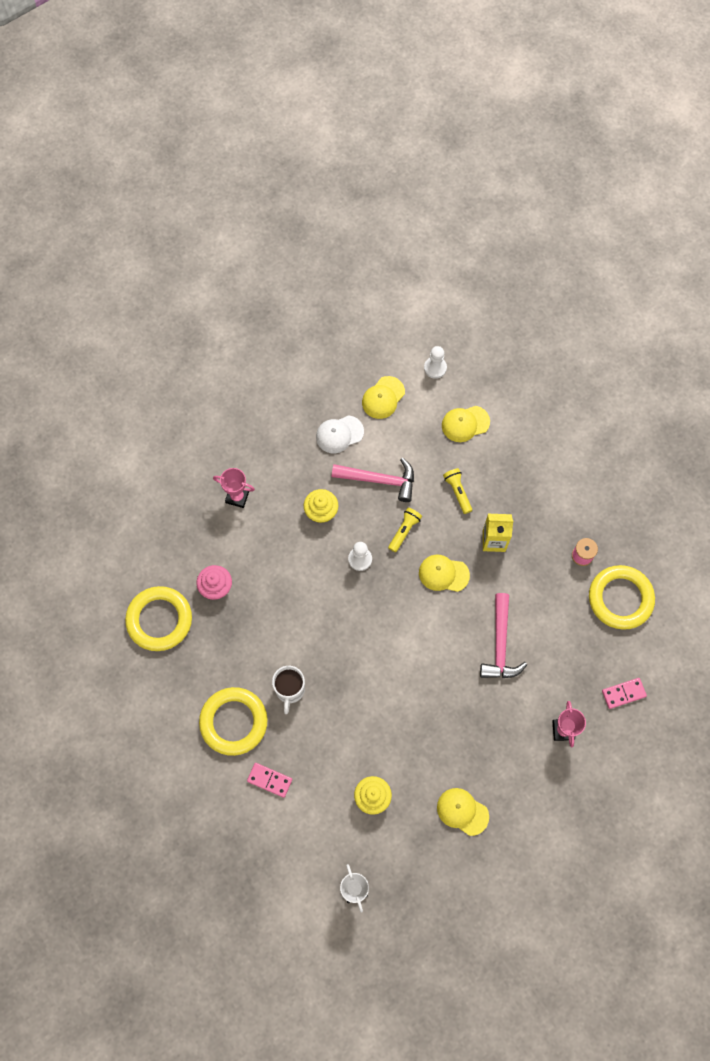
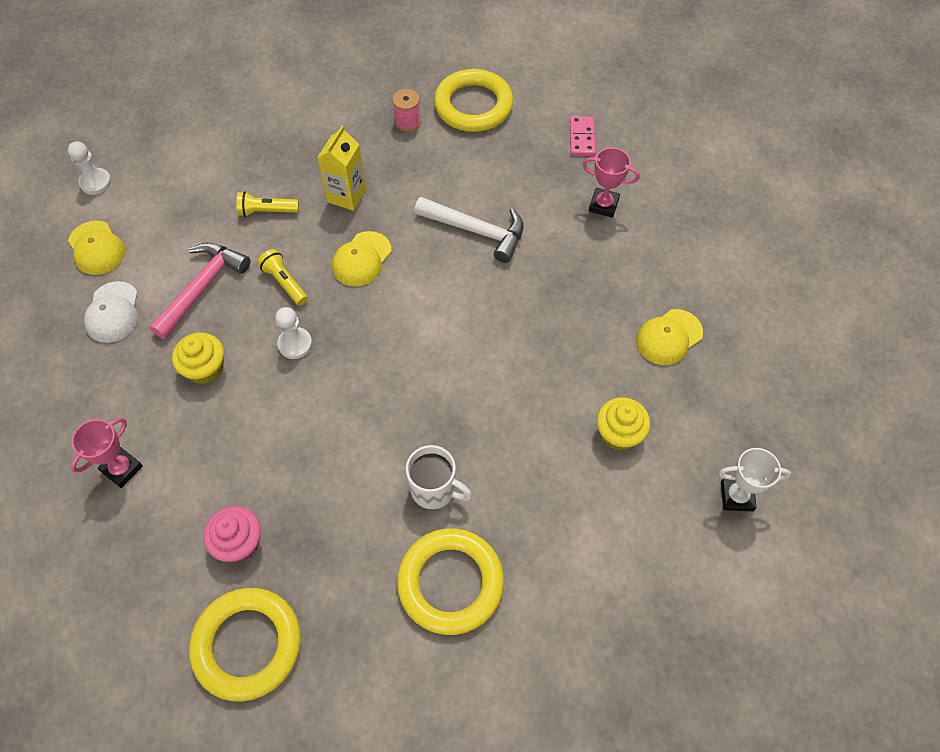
camera: 70 degrees left, 10 degrees down
pink domino [247,763,292,798] -> none
yellow cap [442,406,490,442] -> none
pink hammer [480,593,527,678] -> white hammer [414,197,524,263]

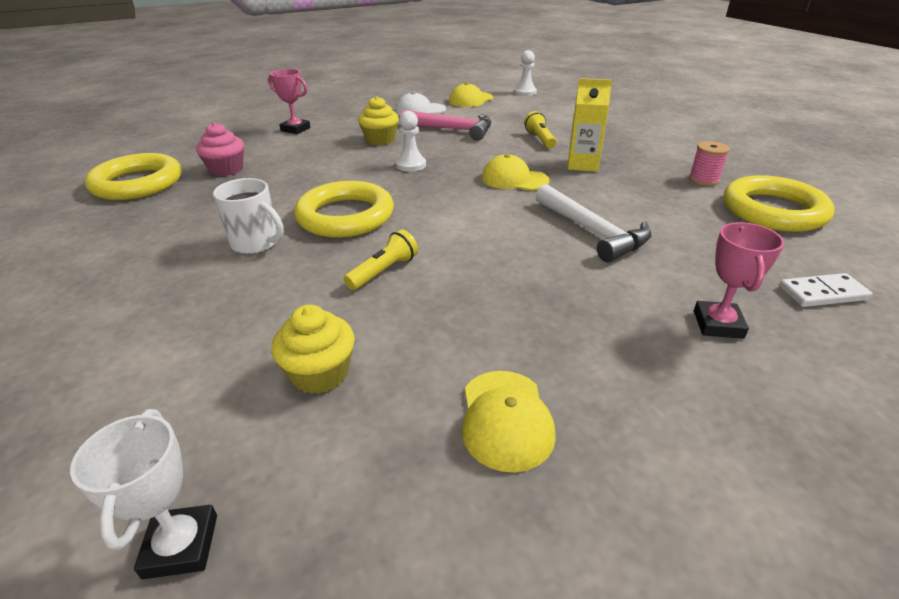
camera: 80 degrees right, 25 degrees down
yellow flashlight [257,249,308,306] -> yellow flashlight moved to [344,229,418,290]
yellow ring [397,528,504,635] -> yellow ring moved to [294,181,394,238]
white mug [406,445,472,509] -> white mug turned 75 degrees counterclockwise [213,178,284,254]
white hammer [414,197,524,263] -> white hammer turned 45 degrees counterclockwise [535,184,652,262]
pink domino [570,116,595,156] -> white domino [779,273,872,307]
yellow cap [636,309,703,365] -> yellow cap turned 135 degrees counterclockwise [462,371,556,473]

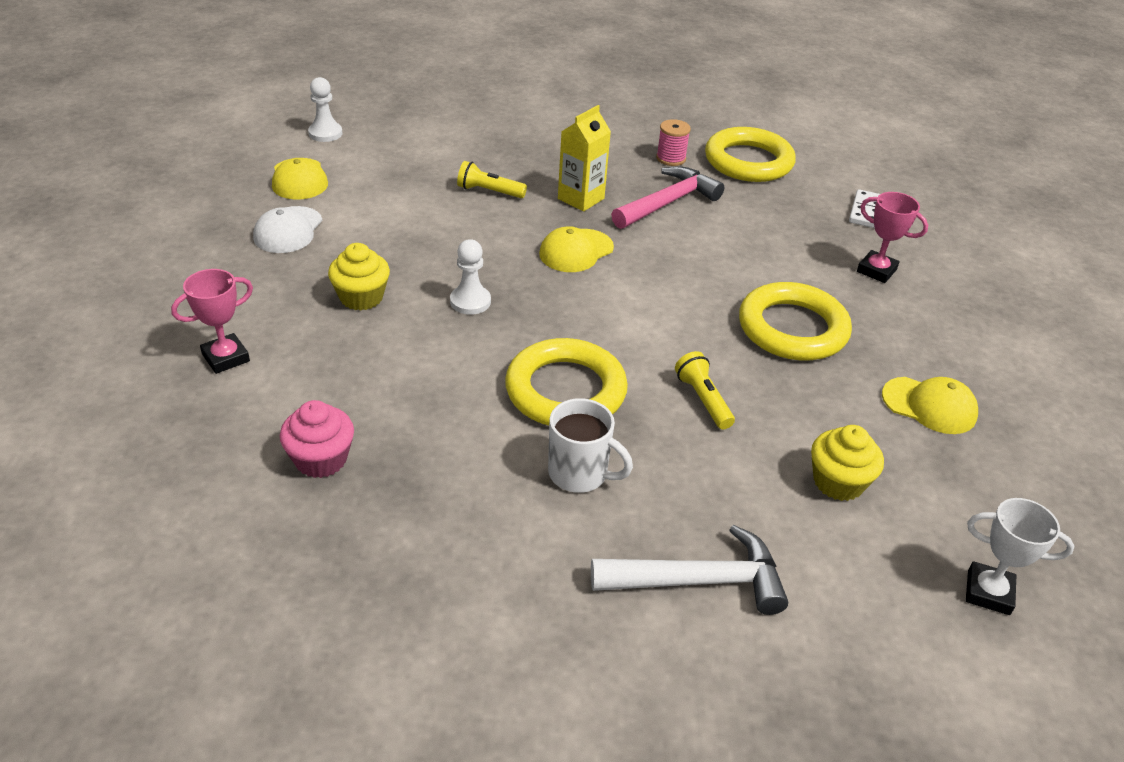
camera: 65 degrees left, 5 degrees up
yellow ring [85,153,182,200] -> yellow ring moved to [739,282,852,360]
white mug [213,178,284,254] -> white mug turned 60 degrees clockwise [548,398,633,493]
pink hammer [401,110,491,140] -> pink hammer moved to [611,166,724,229]
white hammer [535,184,652,262] -> white hammer moved to [591,525,788,615]

